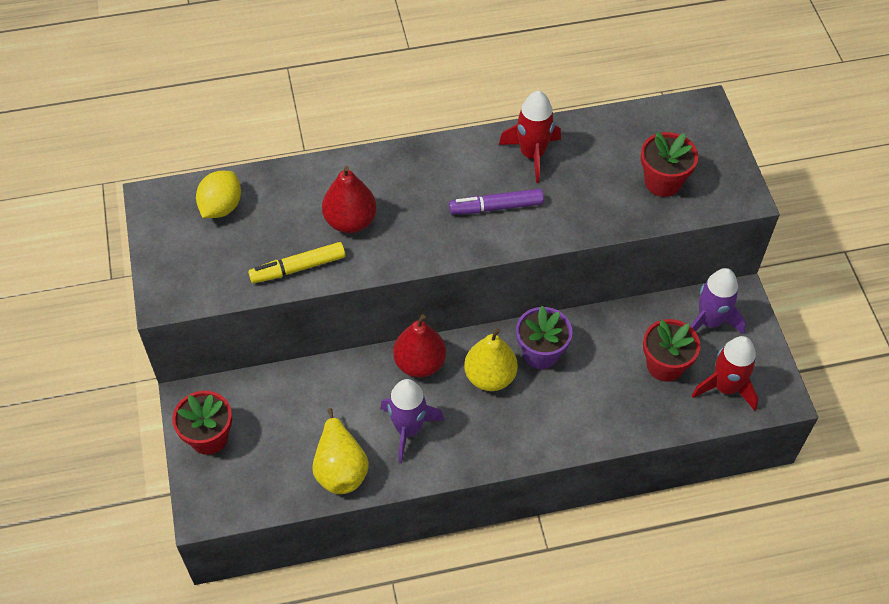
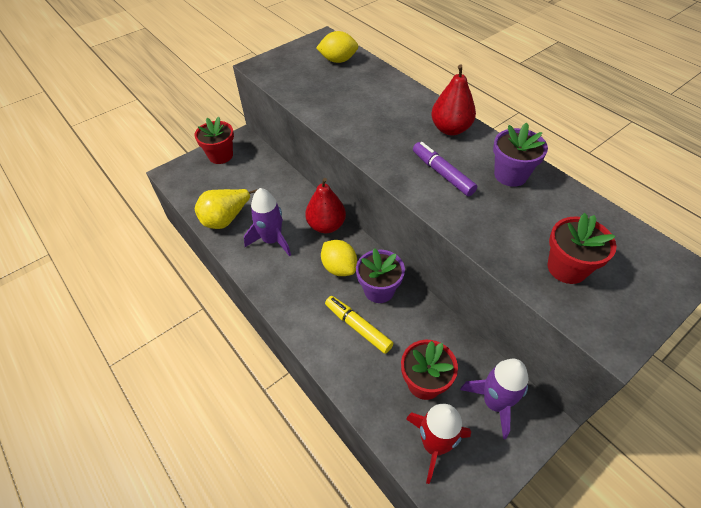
camera: 65 degrees right, 5 degrees down
yellow marker [248,242,345,283] -> yellow marker moved to [325,296,394,354]
red pear [322,166,377,233] -> red pear moved to [431,65,476,136]
yellow pear [464,328,518,391] -> yellow lemon [321,240,357,276]
red rocket [499,91,561,183] -> purple flower pot [493,122,548,187]

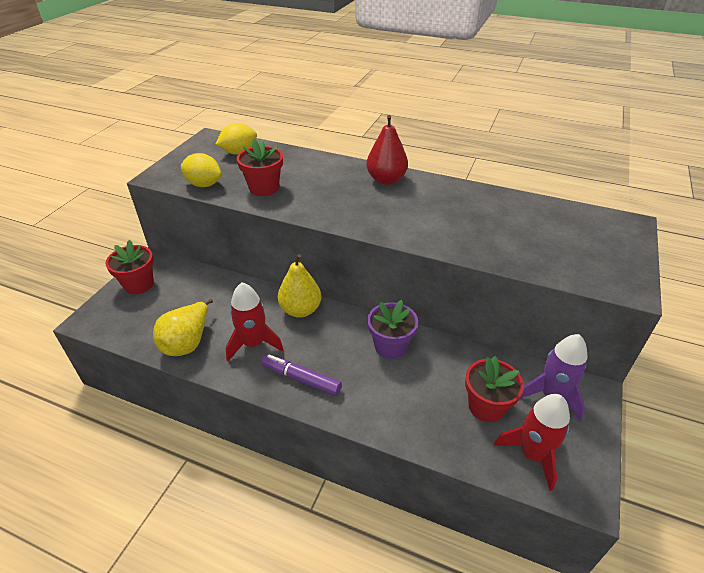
camera: 30 degrees left, 10 degrees down
purple rocket [244,188,291,257] -> red rocket [226,282,284,361]
red pear [305,178,346,233] -> yellow pear [278,254,321,318]
yellow lemon [321,240,357,276] -> yellow lemon moved to [181,153,222,187]
yellow marker [325,296,394,354] -> none
purple marker [413,142,477,196] -> purple marker moved to [261,354,342,396]
purple flower pot [493,122,548,187] -> none
red flower pot [547,213,617,284] -> red flower pot moved to [237,138,283,196]

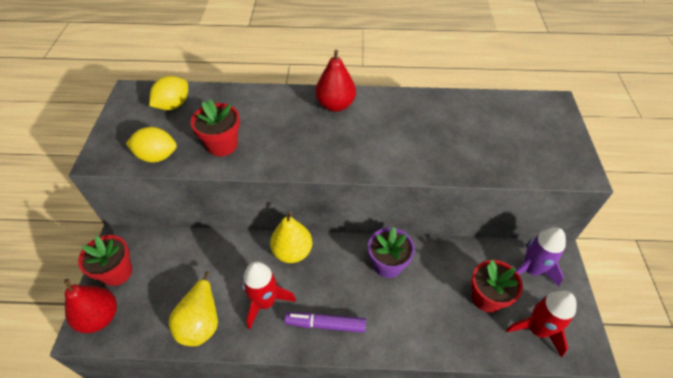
camera: 20 degrees left, 10 degrees up
none -> red pear [64,279,117,333]

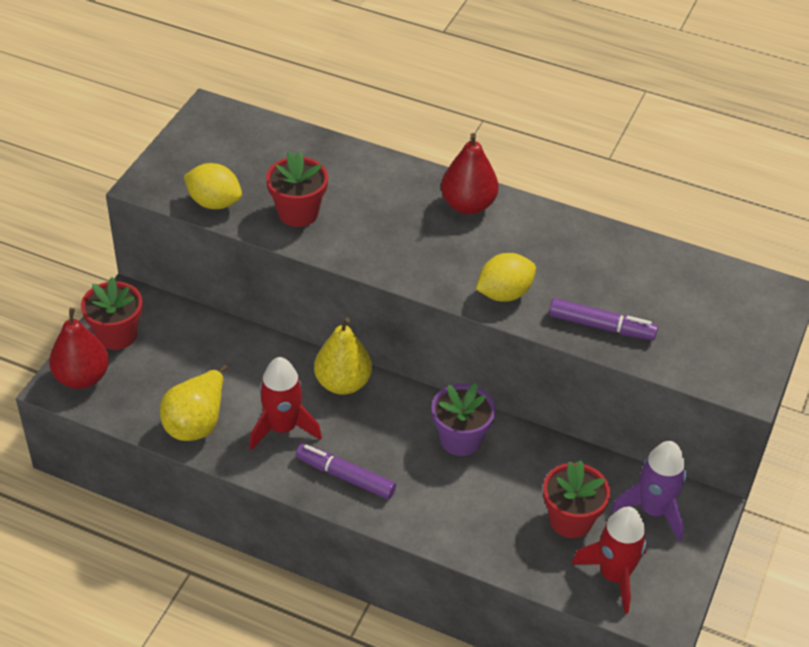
camera: 20 degrees right, 5 degrees down
yellow lemon [149,76,188,110] -> yellow lemon moved to [476,253,536,302]
none -> purple marker [549,298,658,340]

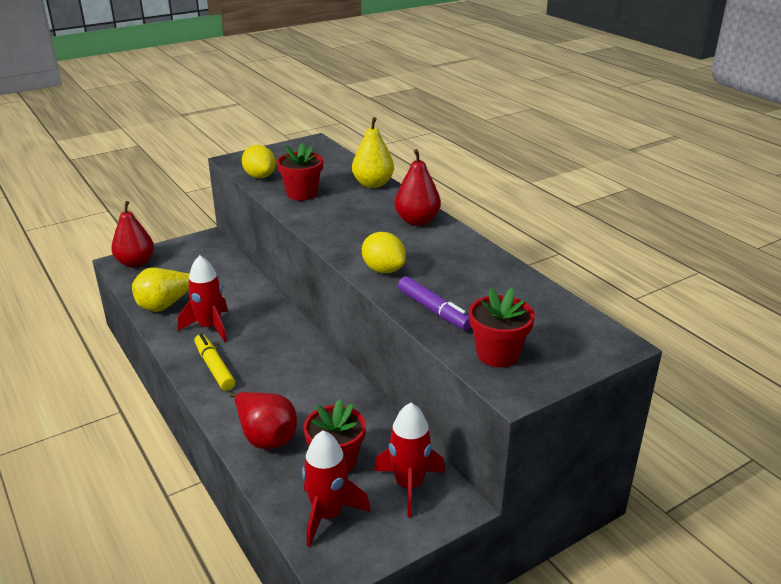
camera: 35 degrees right, 15 degrees down
red flower pot [81,277,143,350] -> red flower pot moved to [469,288,535,367]
purple marker [296,444,396,499] -> yellow marker [194,334,235,391]
yellow pear [314,318,372,395] -> yellow pear moved to [352,117,394,188]
purple flower pot [432,383,496,456] -> none
yellow lemon [476,253,536,302] -> yellow lemon turned 45 degrees clockwise [362,232,406,273]
purple rocket [611,441,686,542] -> red rocket [374,403,445,517]
none -> red pear [230,392,297,449]

